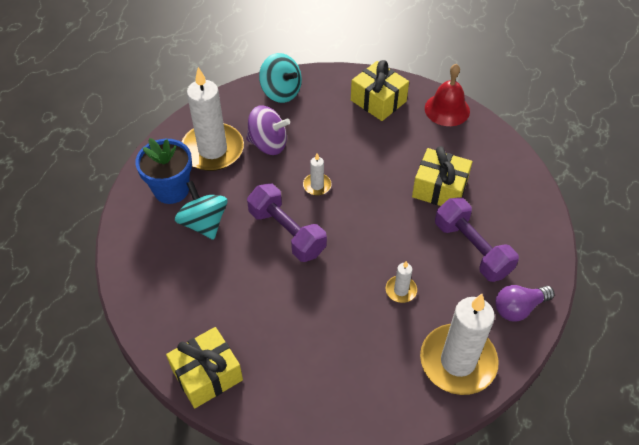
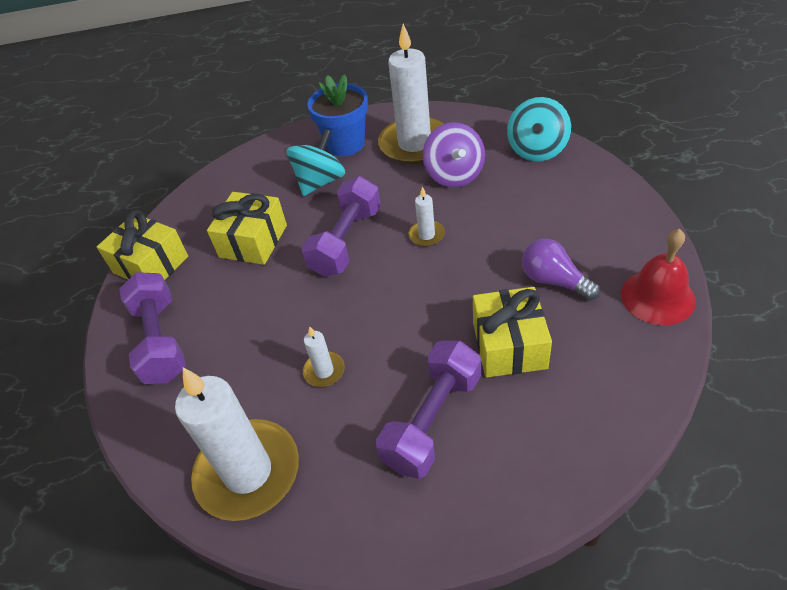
camera: 70 degrees right, 5 degrees down
yellow gift [351,60,409,121] -> yellow gift moved to [207,192,287,265]
purple light bulb [495,285,555,322] -> purple light bulb moved to [522,239,600,301]
none -> purple dumbbell [119,272,186,384]

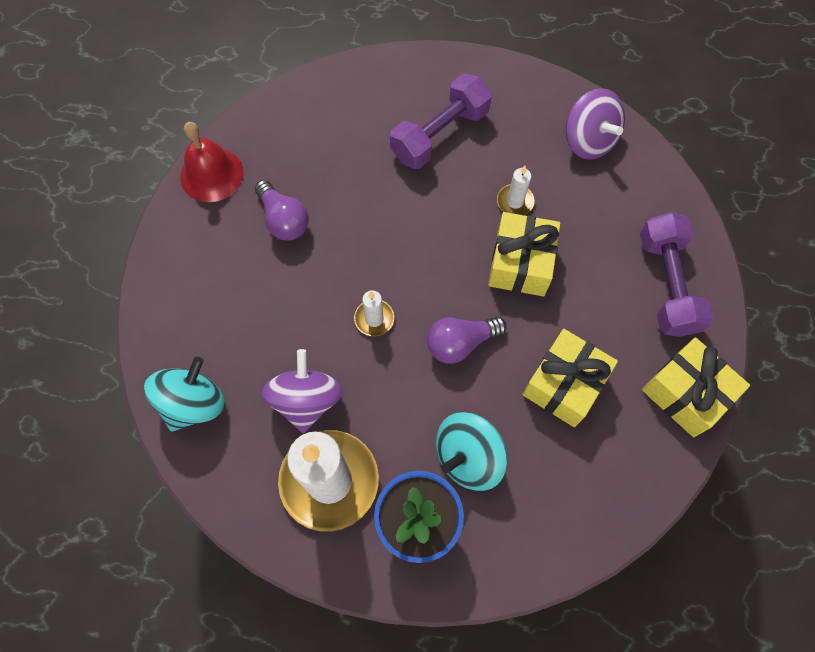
camera: 170 degrees left, 20 degrees up
white candle [175,367,299,521] -> purple spinning top [566,88,625,160]
purple dumbbell [301,176,381,277] -> purple light bulb [427,317,507,364]
yellow gift [473,287,552,378] -> yellow gift moved to [488,212,560,296]

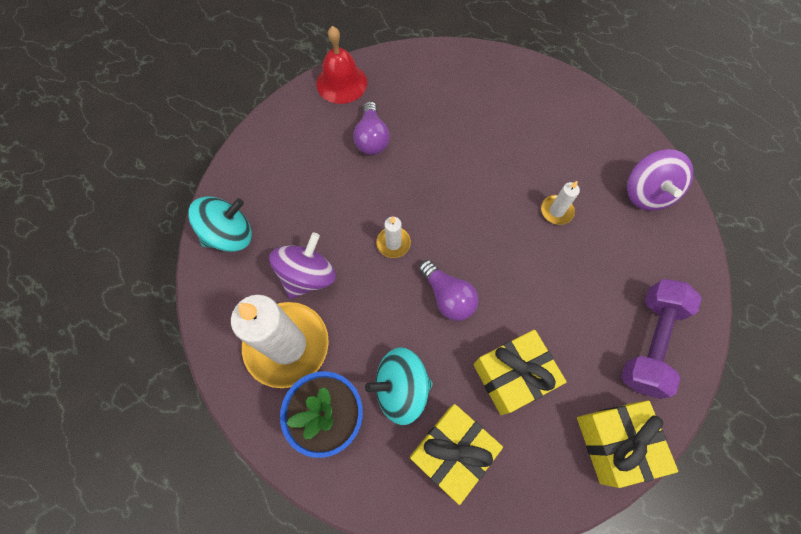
camera: 30 degrees right, 0 degrees up
purple dumbbell [390,74,492,169] -> none
purple light bulb [427,317,507,364] -> purple light bulb turned 135 degrees counterclockwise [419,260,479,321]
yellow gift [488,212,560,296] -> yellow gift moved to [410,404,503,505]

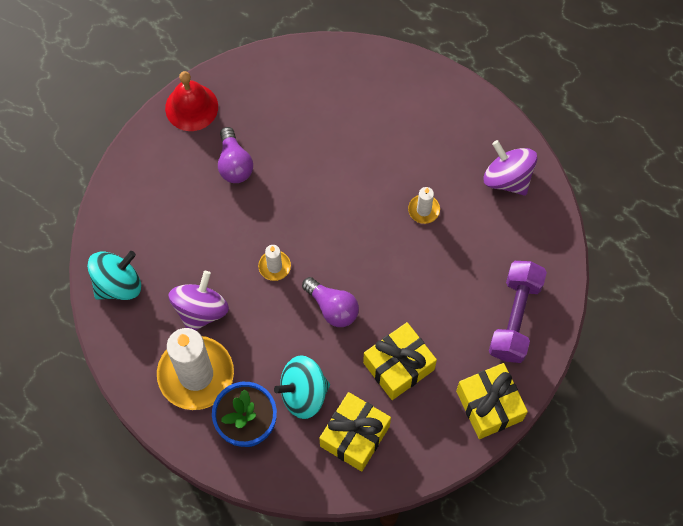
camera: 10 degrees left, 0 degrees up
purple spinning top [627,149,693,211] -> purple spinning top turned 150 degrees clockwise [484,140,537,196]

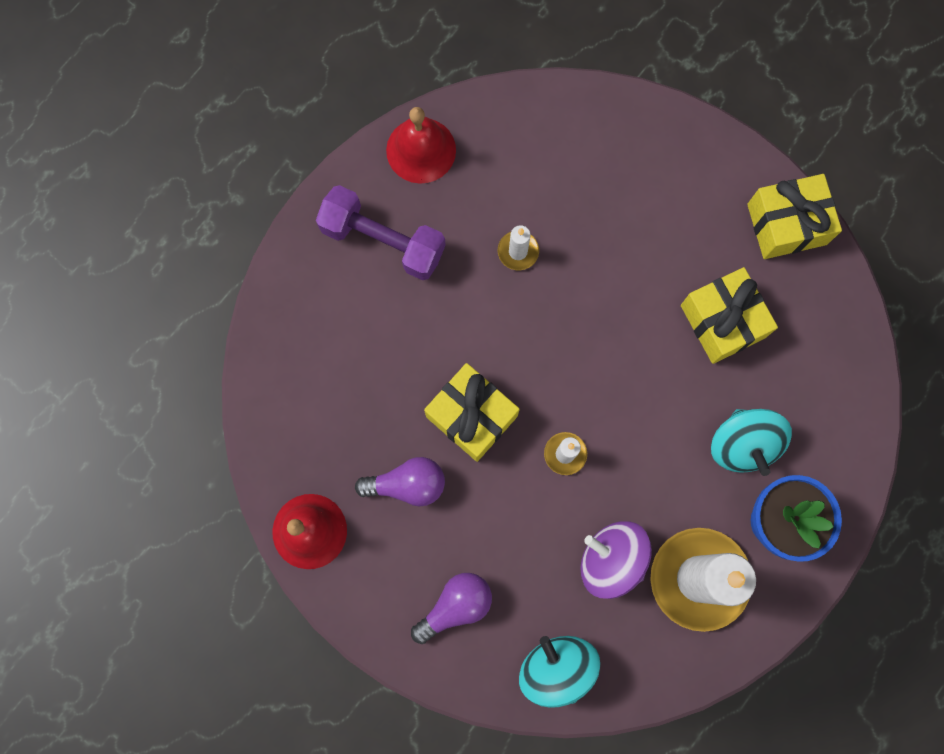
camera: 80 degrees left, 10 degrees up
purple light bulb [302,277,359,327] -> purple light bulb moved to [411,573,492,644]
yellow gift [319,392,391,471] -> yellow gift moved to [424,363,520,462]
purple spinning top [484,140,537,196] -> none
purple dumbbell [489,261,547,363] -> purple dumbbell moved to [316,185,446,280]
none -> red bell [386,107,456,184]

